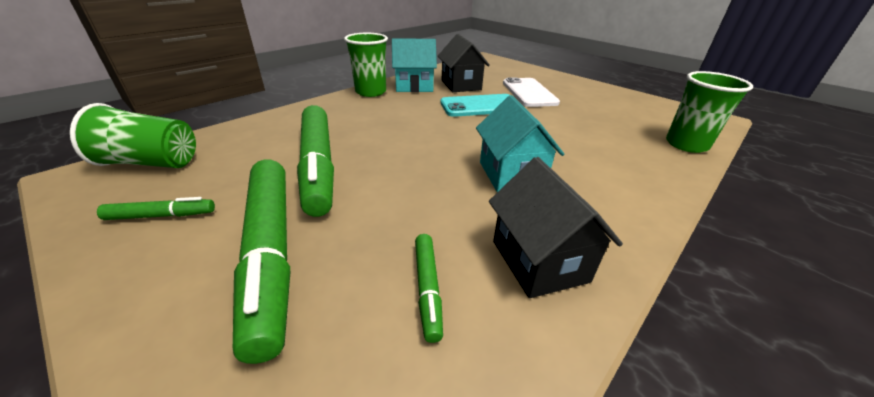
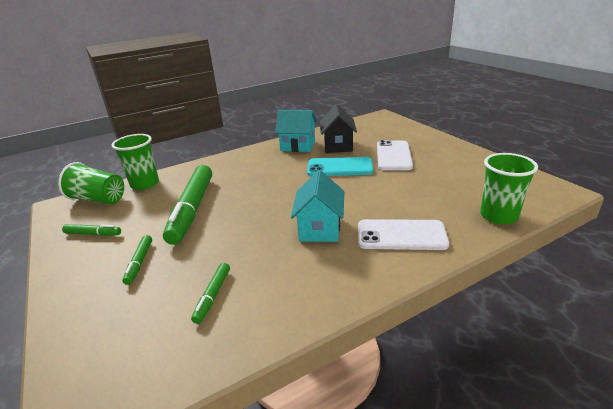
camera: 20 degrees right, 5 degrees down
green marker [233,160,290,364] -> green marker [122,235,152,285], size x0.45
green cup [344,33,388,97] -> green cup moved to [112,134,159,190]
black house [489,157,623,298] -> none
none -> white phone [358,219,449,250]

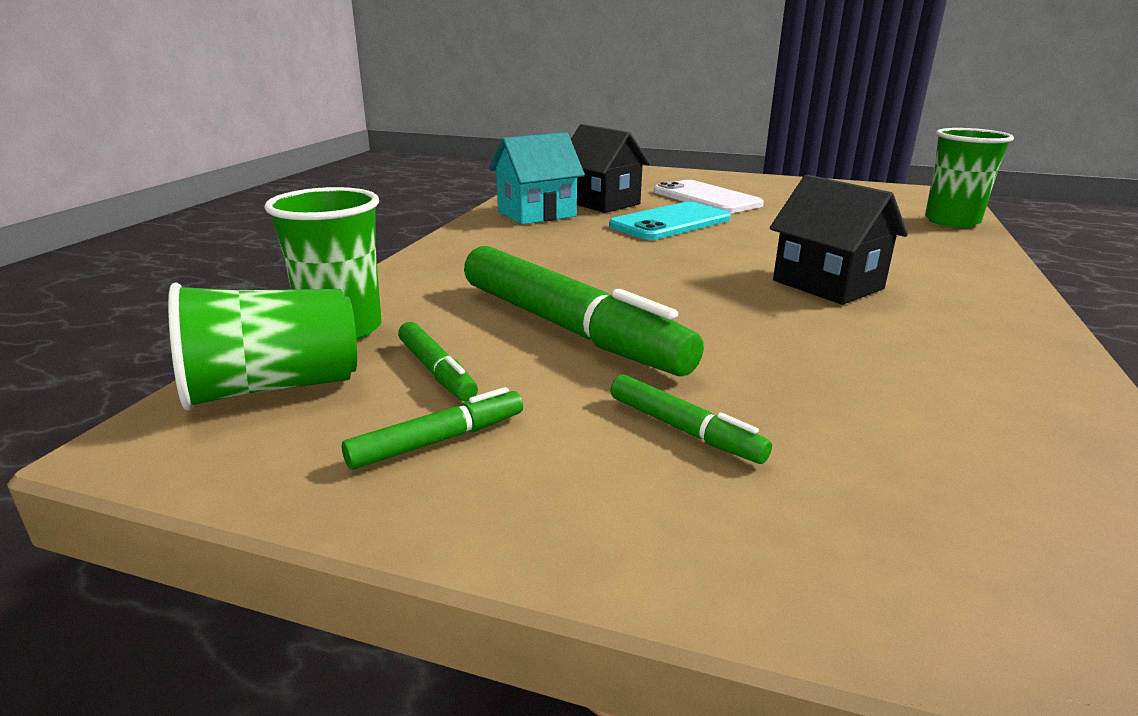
camera: 45 degrees left, 5 degrees down
green marker [191,263,230,324] -> green marker moved to [398,322,478,401]
turquoise house [291,170,344,242] -> black house [770,175,908,305]
white phone [358,219,449,250] -> none

